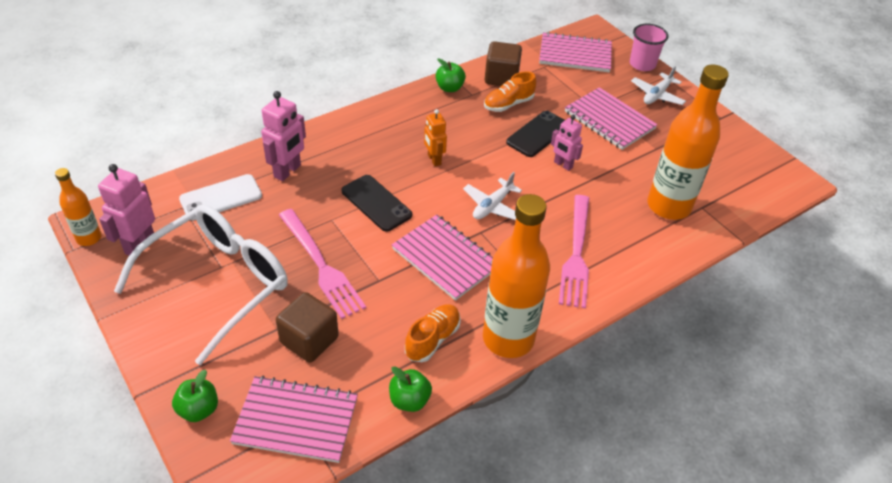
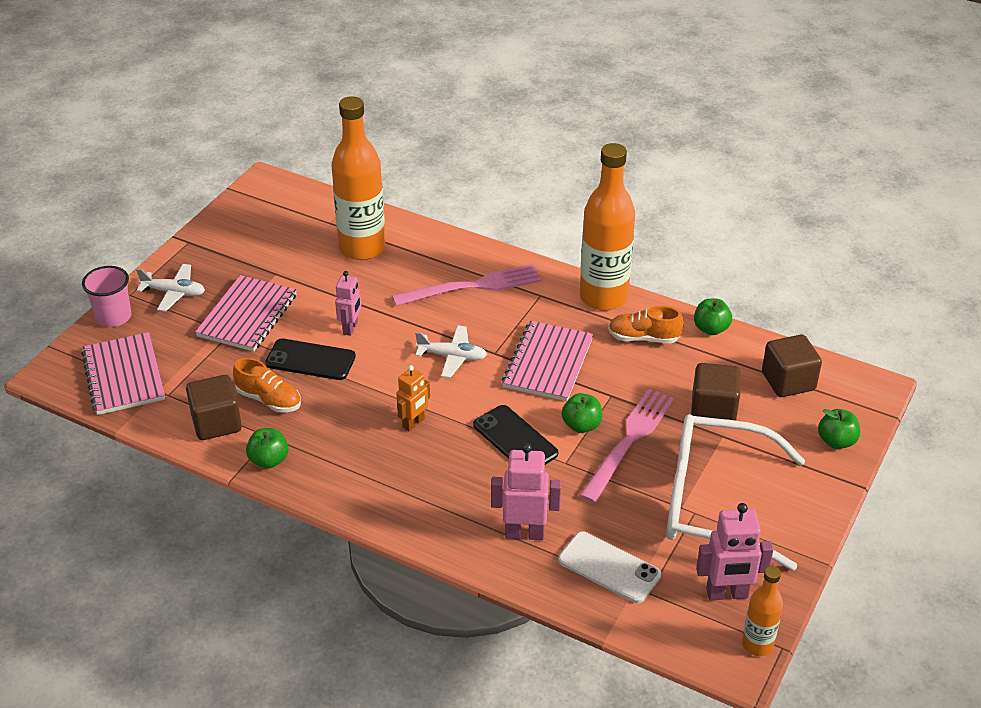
camera: 115 degrees left, 5 degrees down
pink notebook [230,376,358,463] -> brown cube [762,335,822,397]
black phone [341,175,412,232] -> black phone turned 60 degrees counterclockwise [473,405,558,465]
none -> green apple [562,393,602,433]

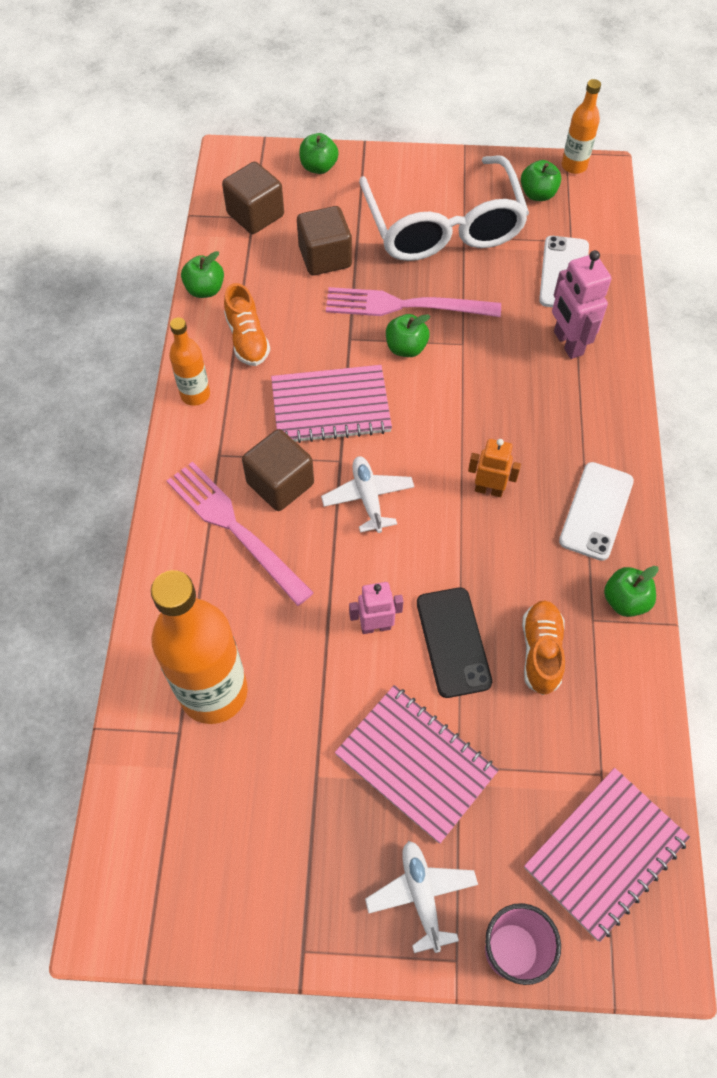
camera: 115 degrees left, 20 degrees up
brown cube [186,375,242,440] -> brown cube moved to [242,429,314,511]
pink notebook [195,275,297,352] -> pink notebook turned 45 degrees clockwise [335,685,499,844]
black phone [473,405,558,465] -> none
orange bottle [580,143,635,310] -> orange bottle [169,318,210,406], size x0.51
pink robot [696,503,774,600] -> green apple [521,160,561,201]
none -> white phone [559,462,634,561]

